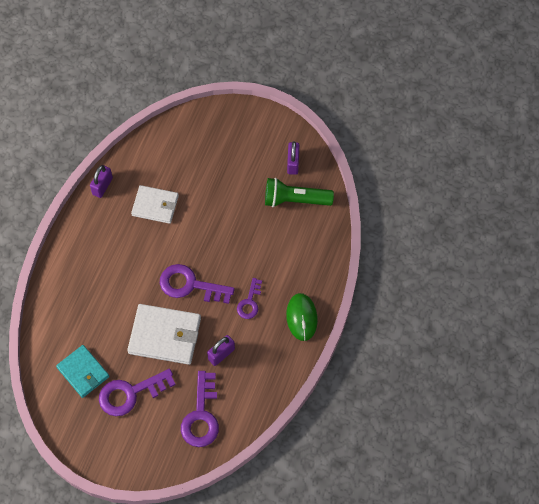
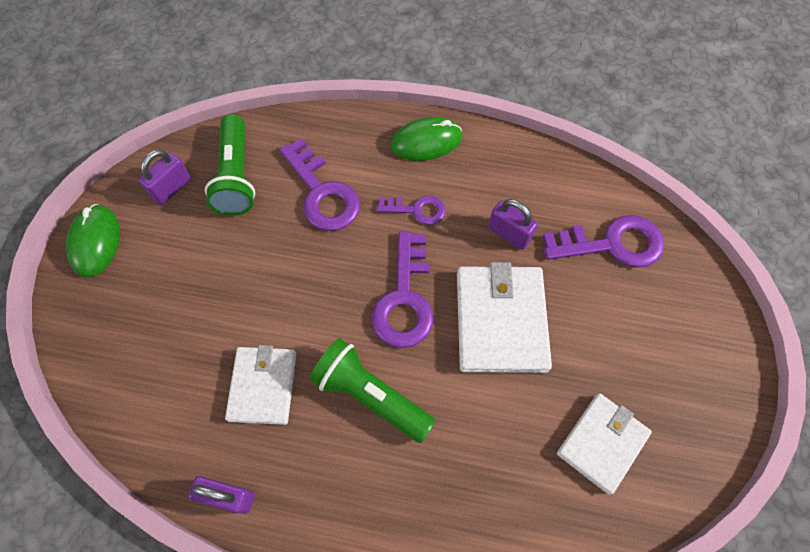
camera: 100 degrees left, 0 degrees up
turquoise wallet [56,345,109,398] -> white wallet [557,393,652,495]
purple key [99,369,176,416] -> purple key moved to [279,138,360,231]
purple padlock [287,141,300,175] -> purple padlock turned 45 degrees counterclockwise [139,149,191,205]
none -> green mouse [66,204,120,278]
none -> green flashlight [309,338,435,443]

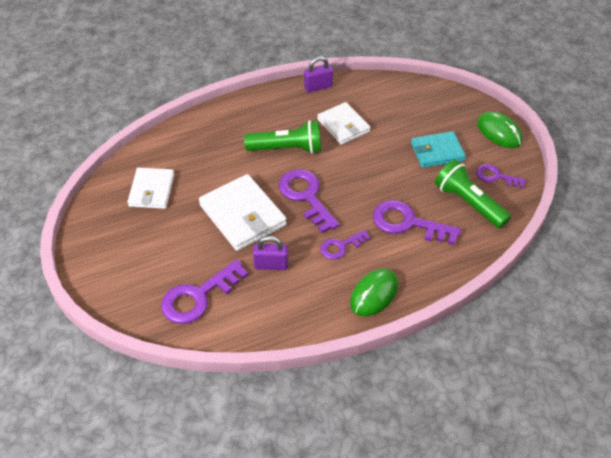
camera: 145 degrees right, 15 degrees down
purple padlock [139,149,191,205] -> purple key [476,164,526,188]
none -> turquoise wallet [411,131,466,168]

